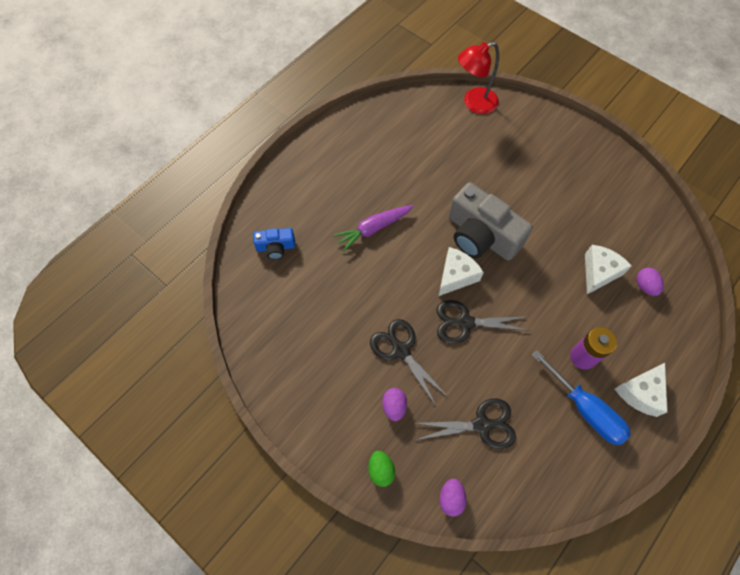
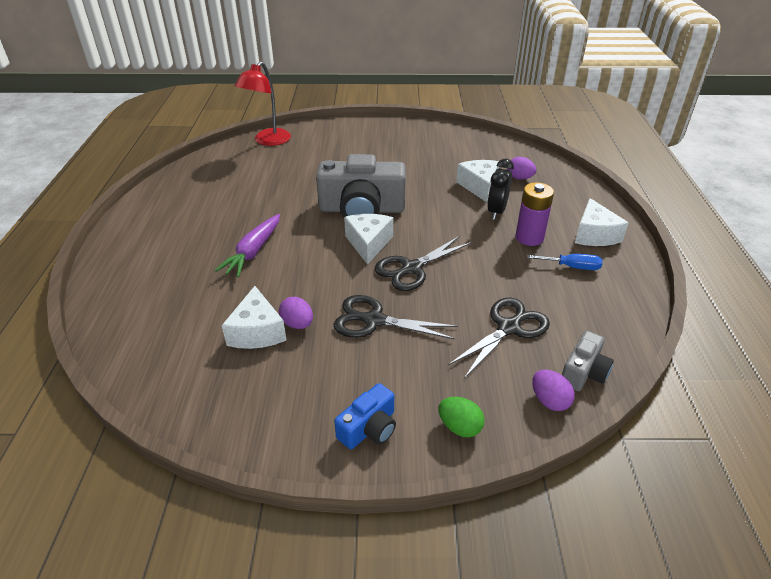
camera: 40 degrees left, 25 degrees down
blue camera [253,228,295,260] -> blue camera moved to [334,383,396,449]
purple egg [382,388,407,421] -> purple egg moved to [279,297,313,329]
blue screwdriver [532,350,631,445] -> blue screwdriver [527,254,603,270], size x0.57
none -> white cheese [222,286,286,349]
none -> black clock [487,159,514,220]
none -> grey camera [562,331,614,391]

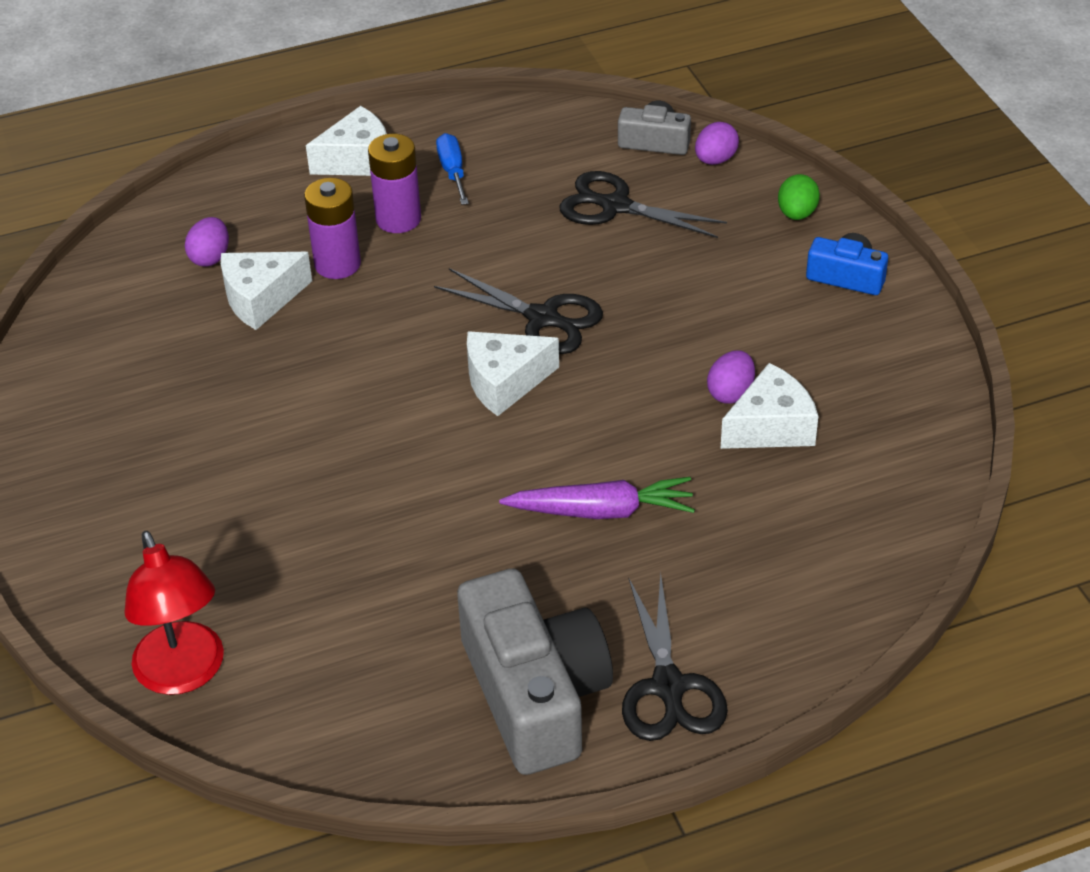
camera: 110 degrees left, 5 degrees up
red lamp [235,61,291,146] -> red lamp turned 60 degrees clockwise [124,531,224,695]
grey camera [316,154,406,217] -> grey camera moved to [457,568,613,775]
black scissors [334,295,458,339] -> black scissors moved to [622,573,728,741]
black clock [487,159,514,220] -> purple battery [304,178,361,279]

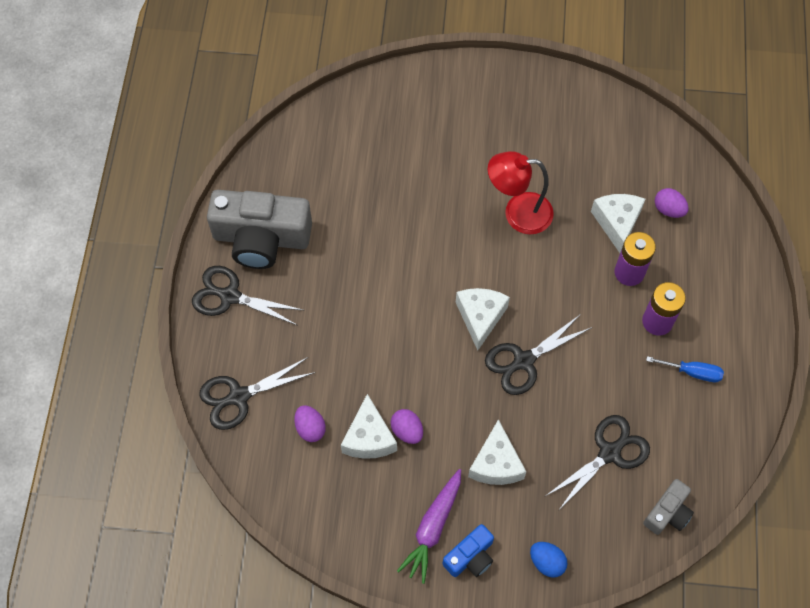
camera: 115 degrees right, 20 degrees up
red lamp [124,531,224,695] -> red lamp moved to [488,151,554,234]
white cheese [306,106,387,176] -> white cheese moved to [468,419,526,485]
purple carrot [499,477,695,519] -> purple carrot moved to [397,469,461,584]
purple egg [695,122,739,165] -> purple egg moved to [294,405,326,442]
green egg [778,174,820,220] -> blue egg [530,542,568,578]
none -> black scissors [199,357,315,430]

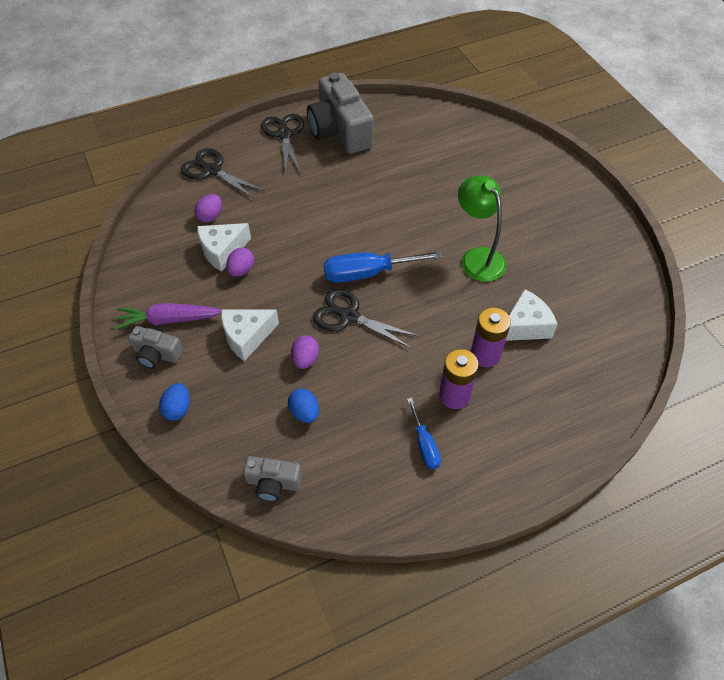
camera: 60 degrees right, 10 degrees down
blue camera [443,524,494,577] -> grey camera [128,326,183,369]
white cheese [456,288,510,351] -> blue screwdriver [323,251,443,283]
red lamp [488,151,554,234] -> green lamp [458,175,506,282]
black scissors [546,415,650,511] -> blue egg [288,389,319,423]
purple egg [655,188,689,218] -> purple egg moved to [291,335,319,369]

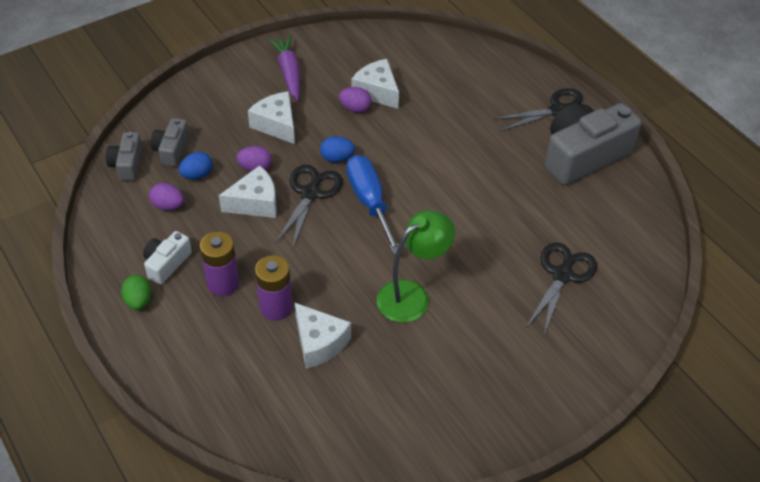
camera: 80 degrees right, 5 degrees down
grey camera [128,326,183,369] -> grey camera moved to [151,118,189,167]
blue egg [159,383,190,421] -> blue egg moved to [320,136,355,163]
black scissors [181,148,265,199] -> black scissors moved to [526,242,597,335]
purple egg [194,194,222,222] -> purple egg moved to [149,183,184,211]
blue screwdriver [407,398,441,469] -> white camera [143,231,192,285]
none -> green egg [121,275,151,310]
none -> white cheese [219,165,277,218]

